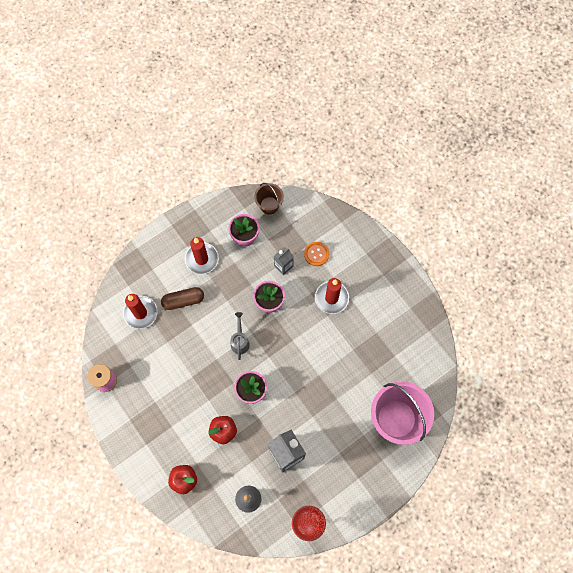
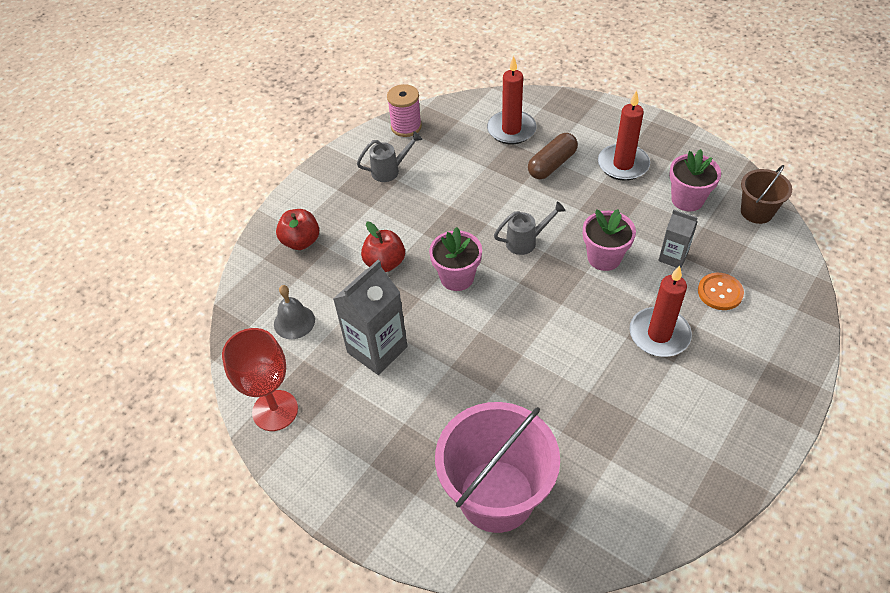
camera: 75 degrees right, 20 degrees down
brown capsule [161,287,204,310] -> brown capsule turned 75 degrees clockwise [528,133,578,179]
none -> grey watering can [357,131,422,182]

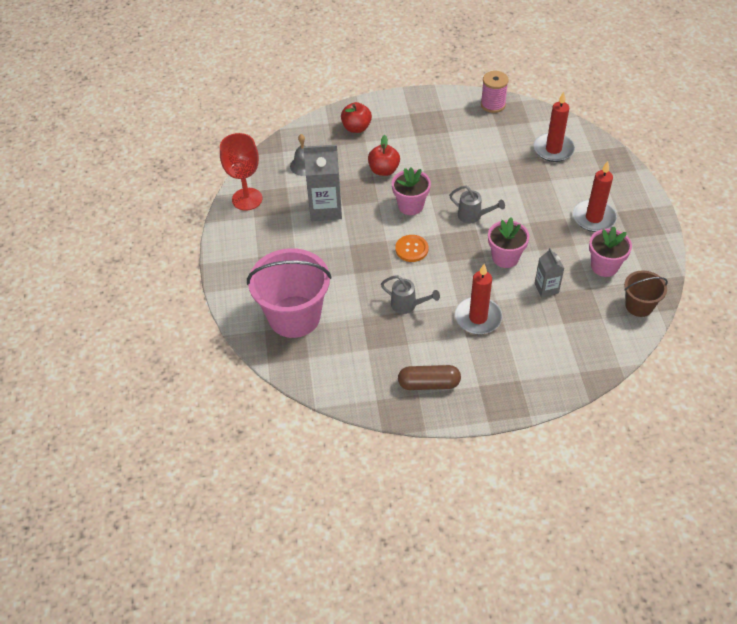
camera: 45 degrees right, 0 degrees up
grey watering can [357,131,422,182] -> grey watering can moved to [381,275,440,314]
brown capsule [528,133,578,179] -> brown capsule moved to [398,365,461,390]
orange button [698,273,744,310] -> orange button moved to [395,235,428,262]

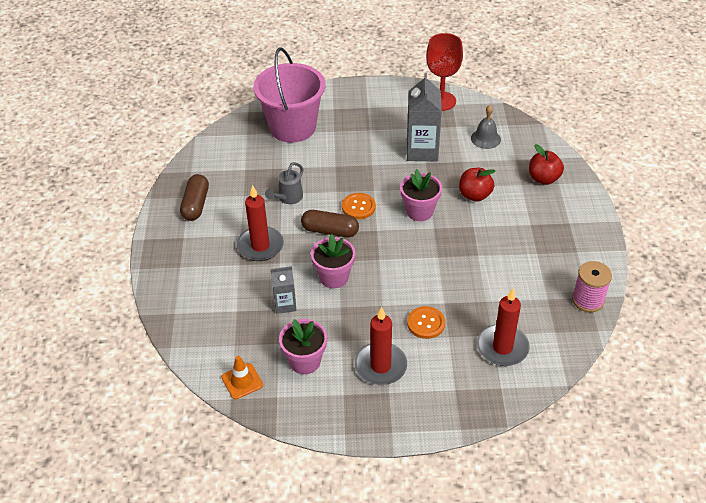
camera: 95 degrees right, 5 degrees down
grey watering can [449,186,505,223] -> none
brown bucket [624,271,668,317] -> orange traffic cone [221,356,263,399]
none -> brown capsule [301,210,359,237]
none -> orange button [407,306,445,339]

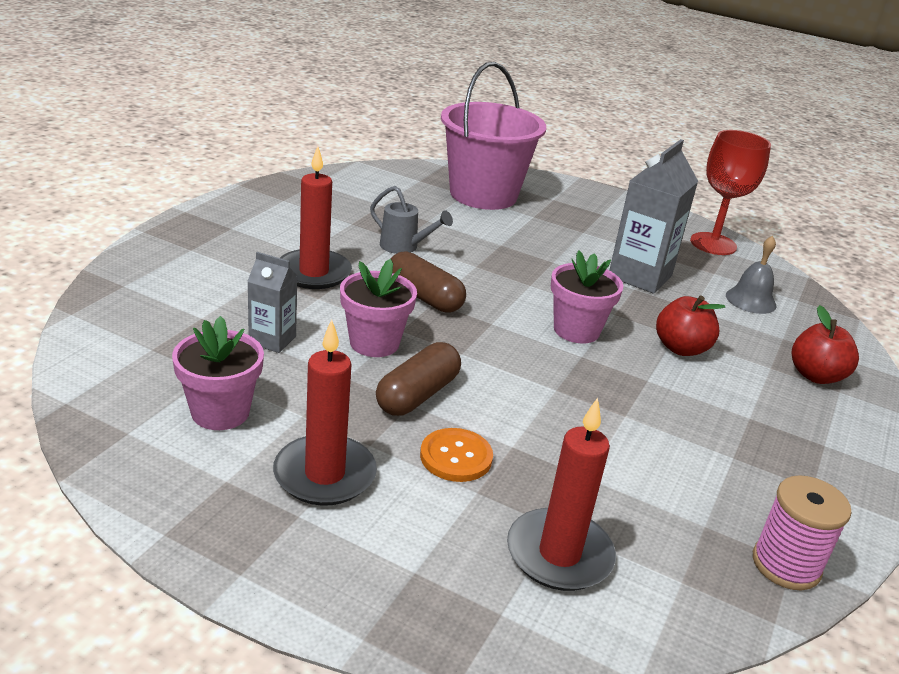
camera: 25 degrees right, 15 degrees down
brown capsule [180,174,209,221] -> brown capsule moved to [376,342,461,416]
orange traffic cone [221,356,263,399] -> none
grey watering can [265,162,303,204] -> grey watering can turned 120 degrees counterclockwise [370,186,453,254]
orange button [342,193,376,219] -> none

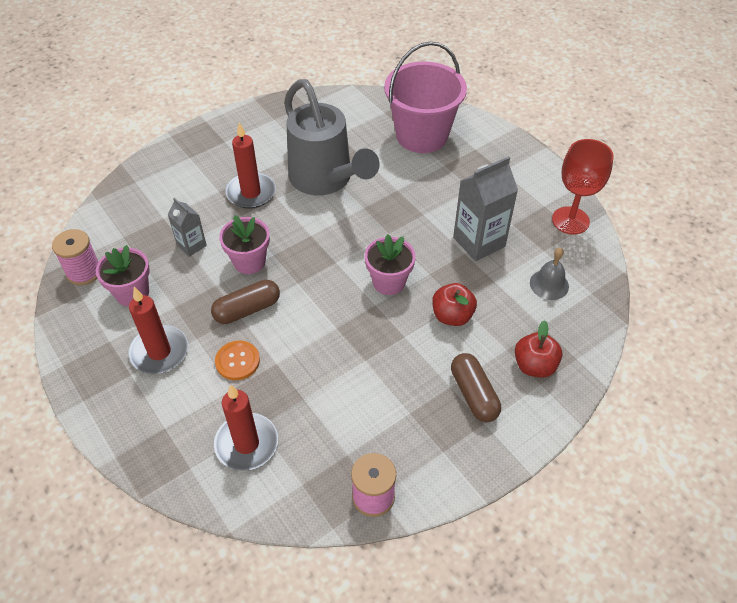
camera: 30 degrees right, 20 degrees up
grey watering can [370,186,453,254] -> grey watering can [284,79,379,195], size x2.37
brown capsule [391,251,466,313] -> brown capsule moved to [451,353,501,422]
none -> pink spool [52,229,99,285]

